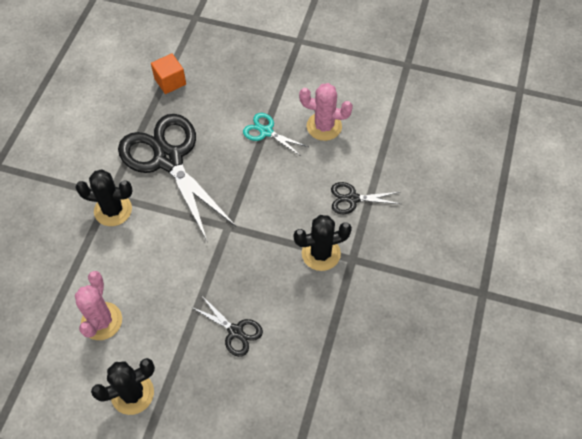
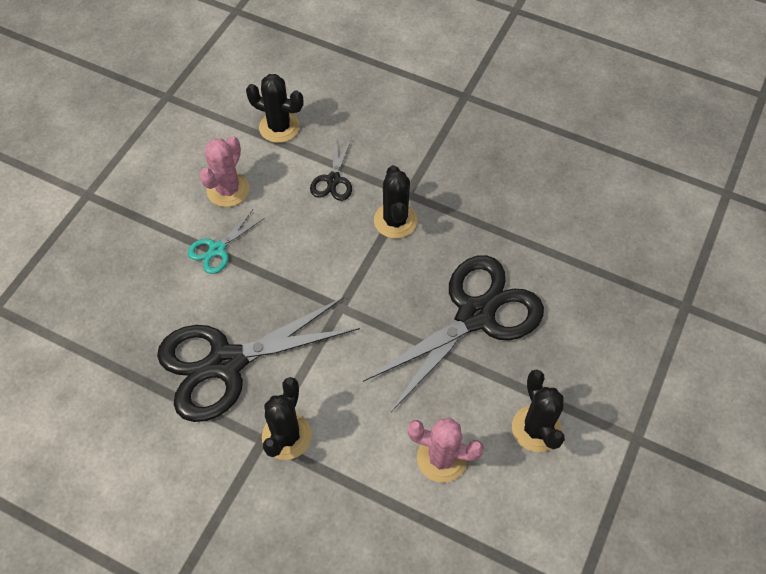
camera: 80 degrees left, 0 degrees up
orange cube [151,53,186,94] -> none
black scissors [191,295,263,357] -> black scissors [363,255,544,412], size x2.23
none -> black cactus [246,74,304,143]

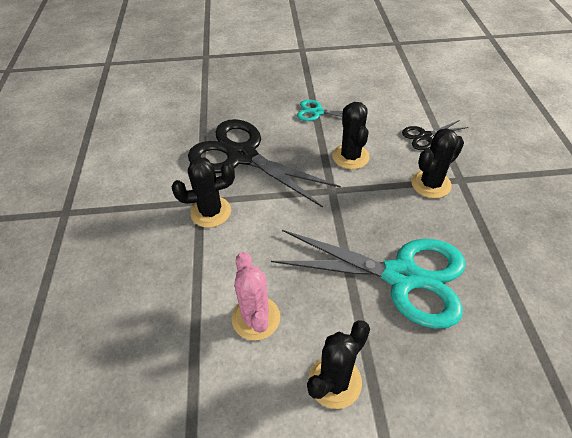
camera: 60 degrees right, 10 degrees down
pink cactus [199,136,250,207] -> none
black cactus [246,74,304,143] -> black cactus moved to [332,102,370,169]
black scissors [363,255,544,412] -> turquoise scissors [271,230,465,329]

